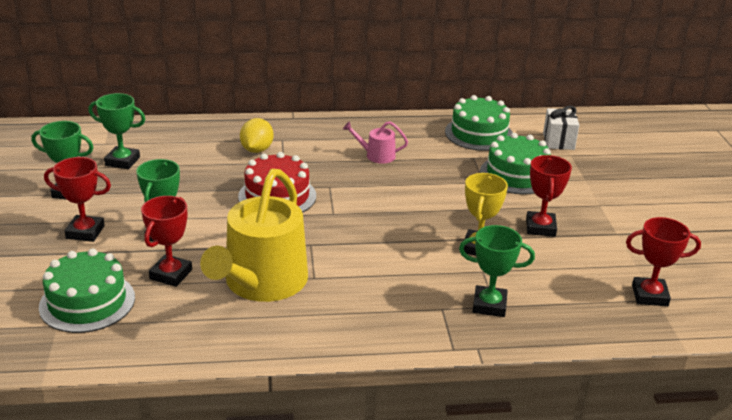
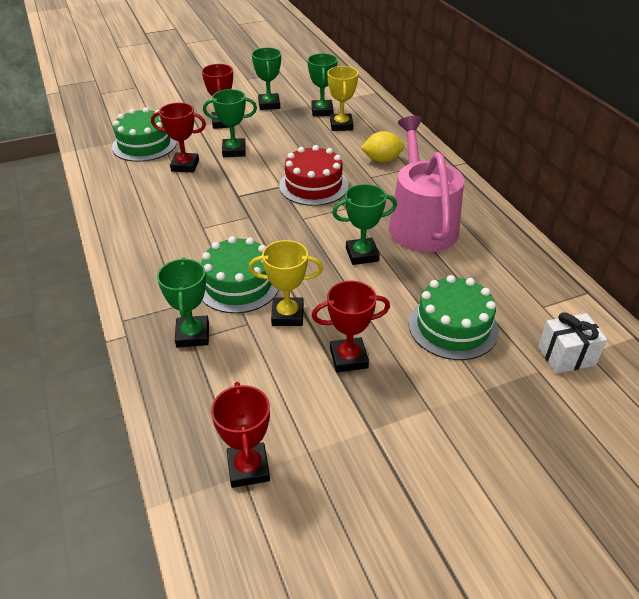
camera: 75 degrees right, 10 degrees up
yellow watering can [200,169,308,302] -> none
pink watering can [343,121,408,164] -> pink watering can [389,116,464,252], size x2.30
green cake [445,95,513,151] -> green cake moved to [201,236,279,314]
none -> yellow trophy [327,66,358,131]
none -> green trophy [332,184,397,265]

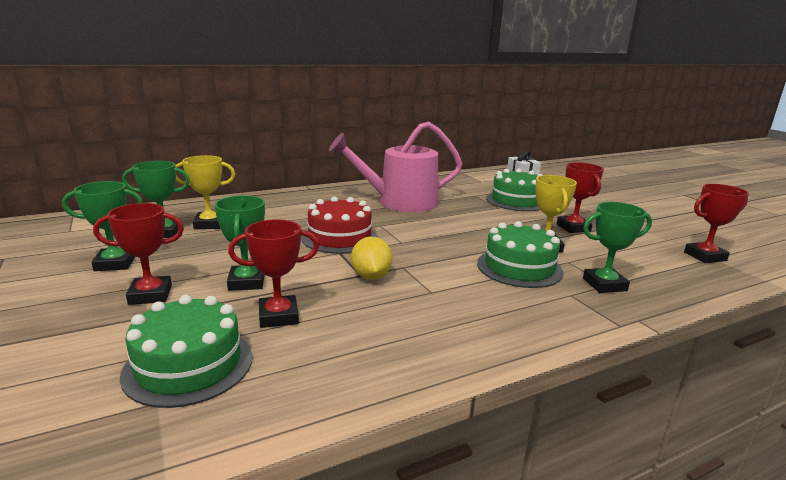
camera: 95 degrees left, 20 degrees down
red trophy [151,103,206,173] -> red trophy turned 75 degrees clockwise [228,219,319,328]
green trophy [332,184,397,265] -> none
yellow lemon [361,131,404,163] -> yellow lemon moved to [351,237,393,279]

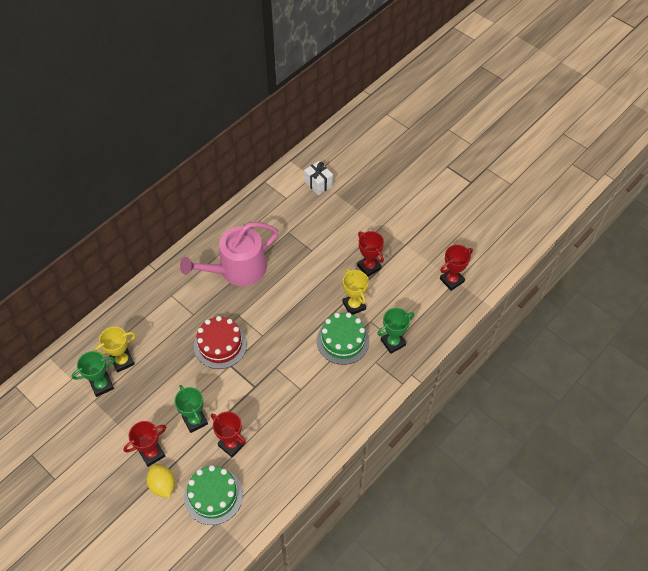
camera: 20 degrees left, 35 degrees up
green trophy [62,181,143,271] -> none
red trophy [228,219,319,328] -> red trophy turned 75 degrees clockwise [211,411,246,458]
yellow lemon [351,237,393,279] -> yellow lemon moved to [147,464,175,498]
green cake [486,169,543,211] -> none

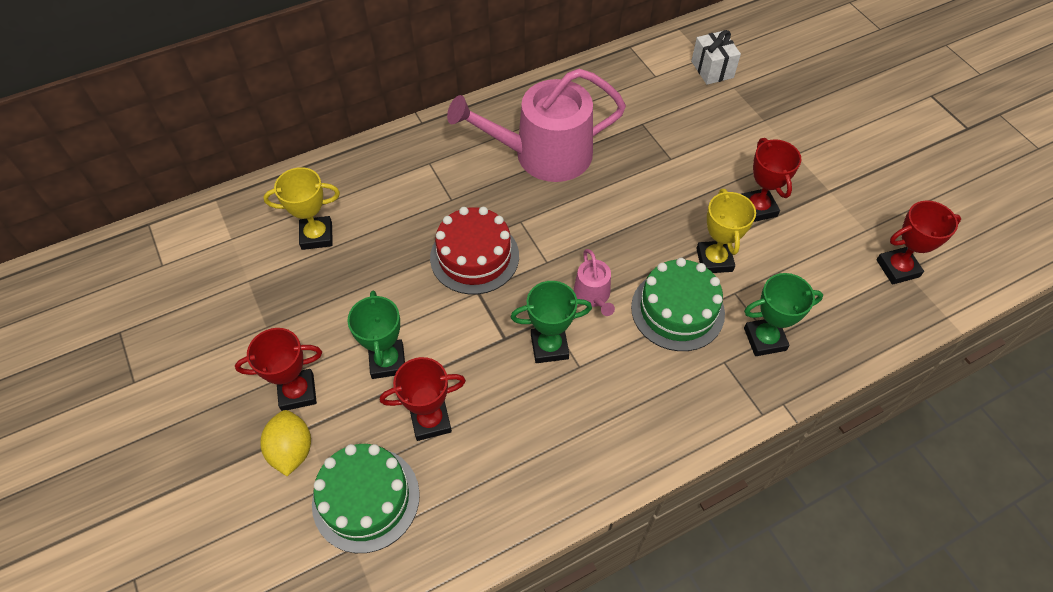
camera: 20 degrees right, 0 degrees up
green trophy [71,351,115,397] -> green trophy moved to [511,281,592,363]
red trophy [211,411,246,458] -> red trophy turned 75 degrees counterclockwise [380,357,466,441]
none -> pink watering can [574,249,615,316]

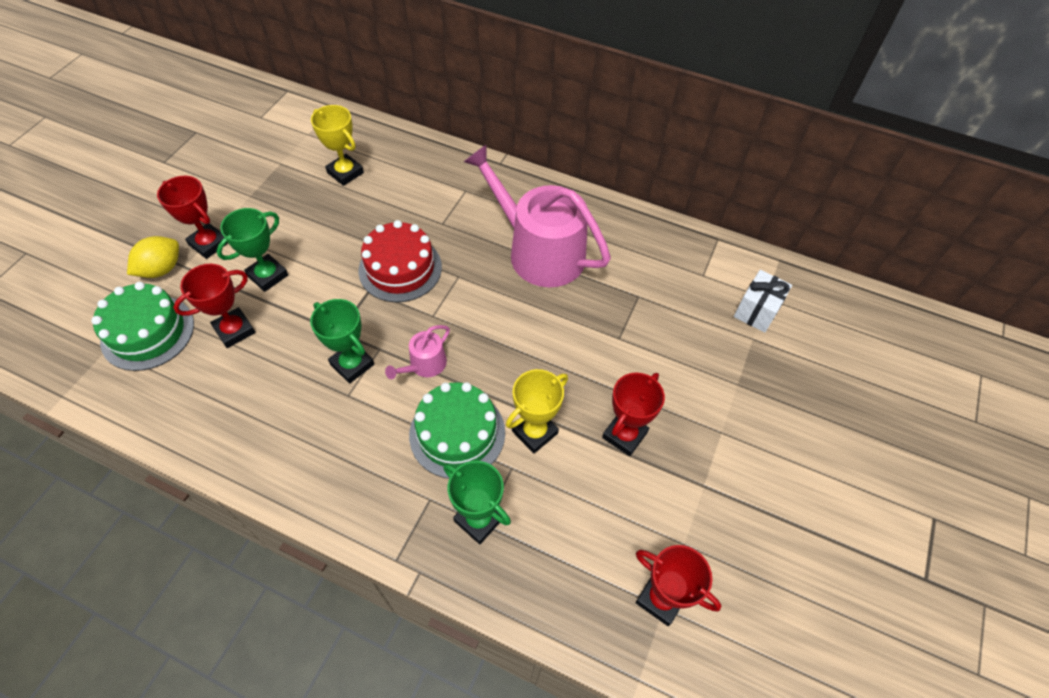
camera: 50 degrees right, 0 degrees up
red trophy [380,357,466,441] -> red trophy turned 75 degrees counterclockwise [173,264,255,348]

